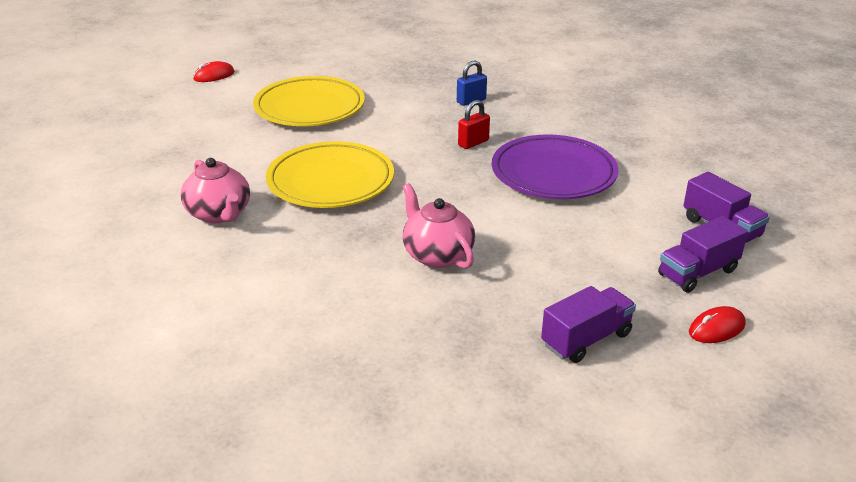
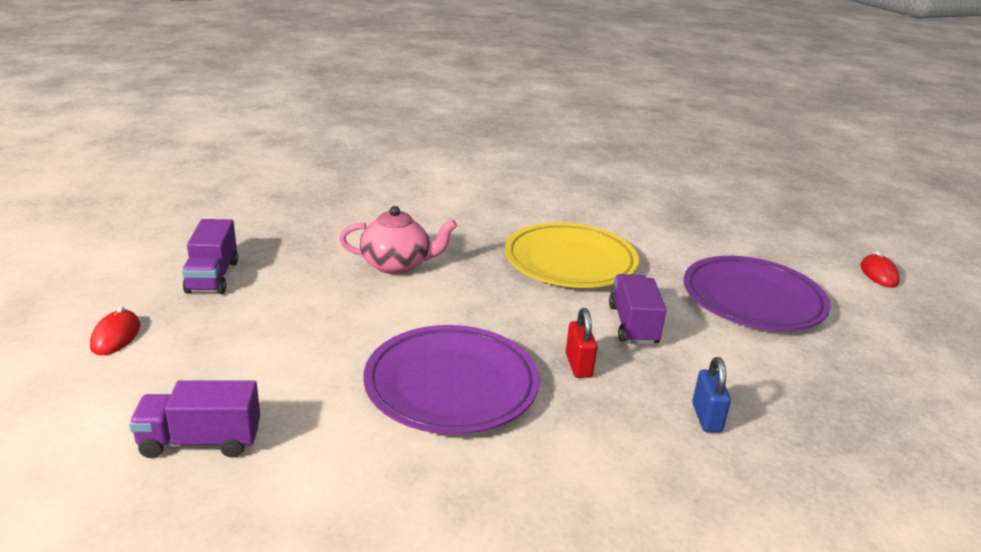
camera: 120 degrees right, 5 degrees down
pink teapot [181,158,250,223] -> none
yellow plate [253,76,365,126] -> purple plate [684,256,831,331]
purple truck [658,216,748,293] -> purple truck moved to [609,274,666,345]

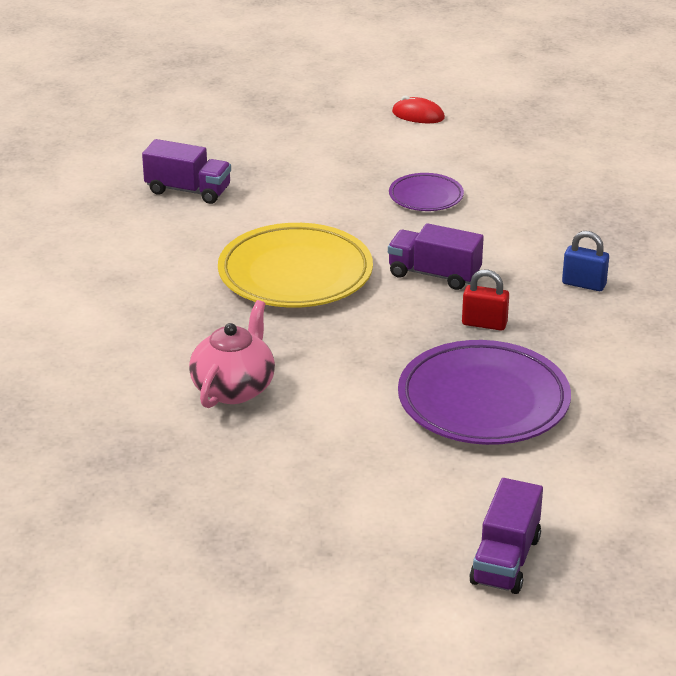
camera: 65 degrees left, 5 degrees up
red mouse [90,306,140,355] -> none
purple truck [182,219,238,294] -> purple truck moved to [142,139,231,204]
purple plate [684,256,831,331] -> purple plate [389,173,464,211], size x0.52

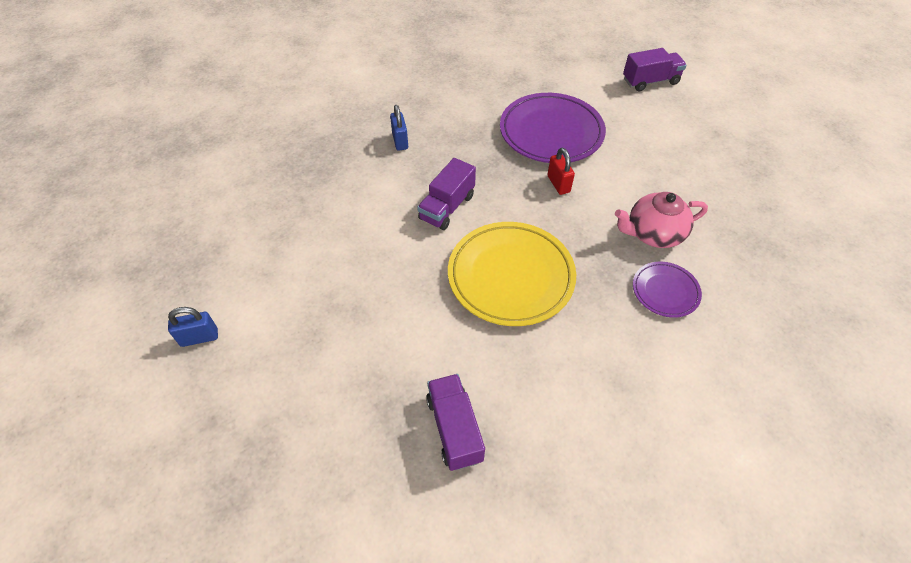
camera: 125 degrees left, 20 degrees up
purple truck [388,223,484,290] -> purple truck turned 45 degrees clockwise [417,158,476,230]
purple plate [389,173,464,211] -> purple plate moved to [633,262,702,318]
red mouse [392,96,445,123] -> blue padlock [168,307,218,347]
red padlock [462,270,509,331] -> red padlock moved to [547,148,575,195]

